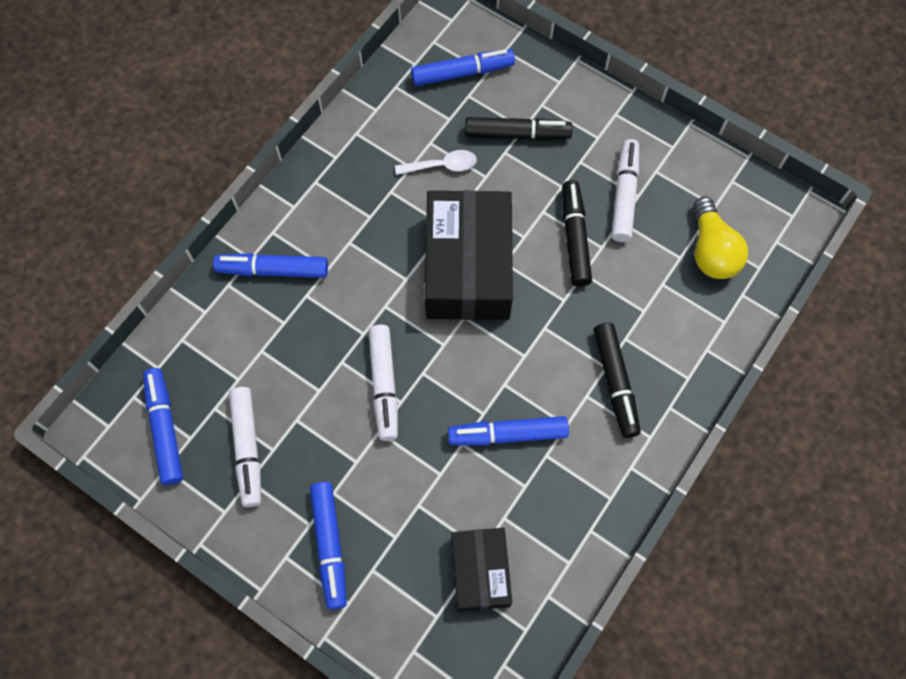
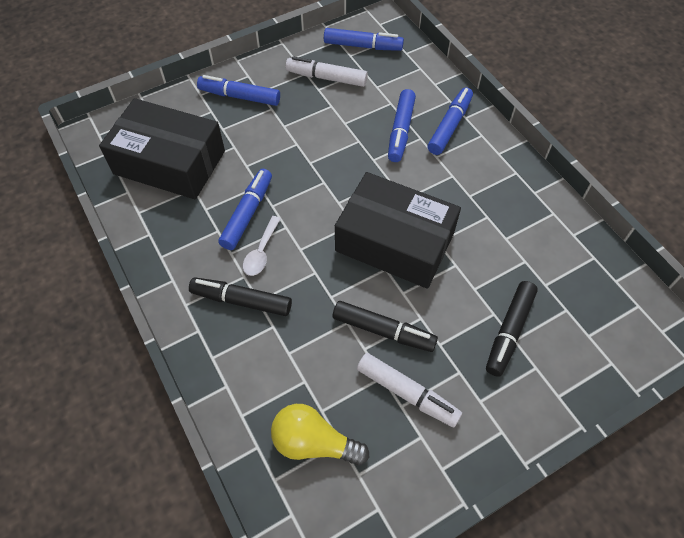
camera: 115 degrees right, 10 degrees down
white marker [368,325,398,441] -> none
white spoon [395,150,477,175] -> white spoon moved to [243,216,281,276]
blue marker [411,49,515,86] -> blue marker moved to [388,89,416,162]
black box [451,528,512,612] -> black box [99,98,225,199], size x1.75

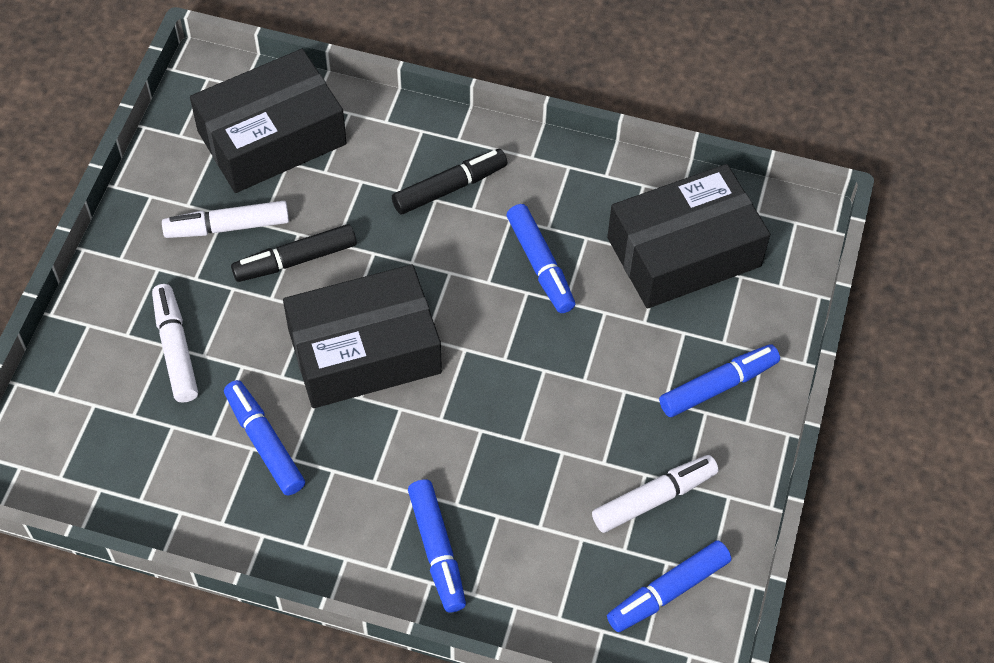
camera: 135 degrees right, 0 degrees up
white spoon [243,216,281,276] -> none
yellow light bulb [271,404,369,466] -> black box [190,49,346,193]
blue marker [388,89,416,162] -> blue marker moved to [224,380,305,495]
black marker [486,281,538,377] -> white marker [152,284,198,403]

